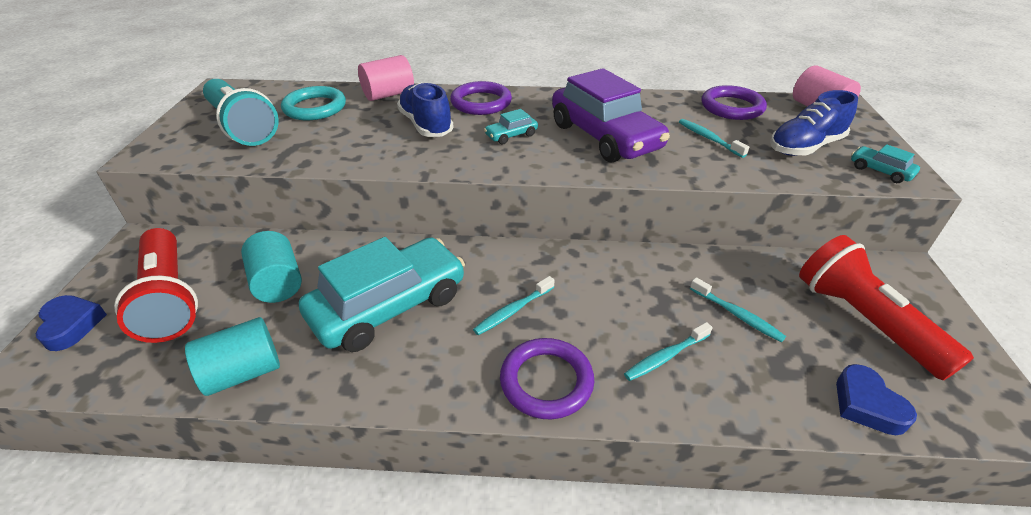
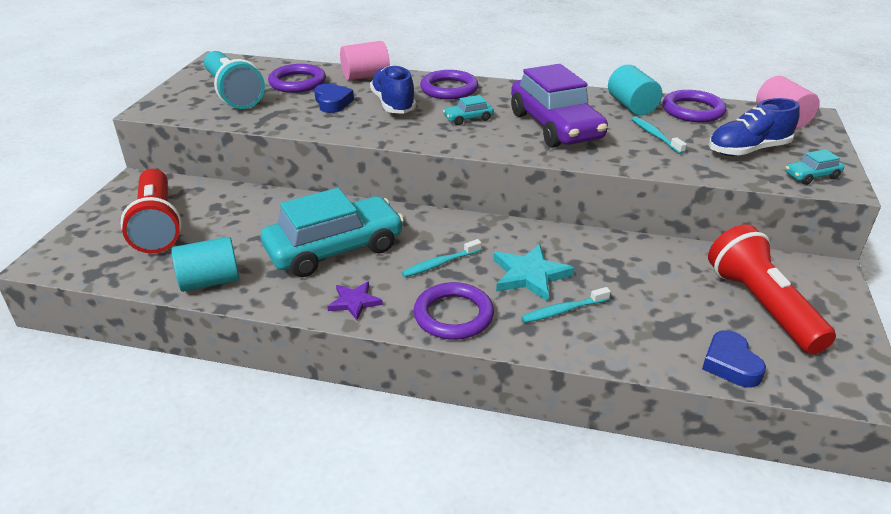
camera: 10 degrees right, 5 degrees down
blue heart [36,295,107,351] -> blue heart moved to [314,84,354,113]
turquoise cylinder [241,231,302,303] -> turquoise cylinder moved to [608,65,662,116]
turquoise ring [281,86,346,120] -> purple ring [268,64,326,93]
turquoise toothbrush [690,277,786,343] -> none
turquoise car [851,144,920,183] -> turquoise car turned 75 degrees counterclockwise [785,149,844,185]
none -> purple star [327,282,383,320]
none -> turquoise star [494,244,574,302]

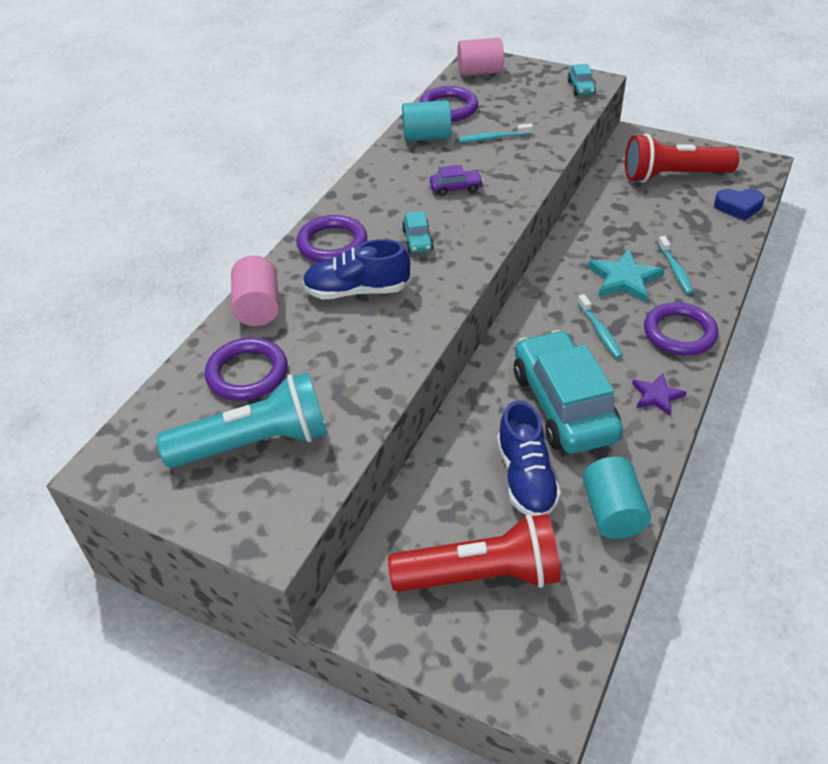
camera: 75 degrees left, 10 degrees up
blue heart [314,84,354,113] -> none
purple car [511,64,608,148] -> purple car [430,165,483,196], size x0.41
blue shoe [709,98,800,156] -> blue shoe moved to [497,401,561,516]

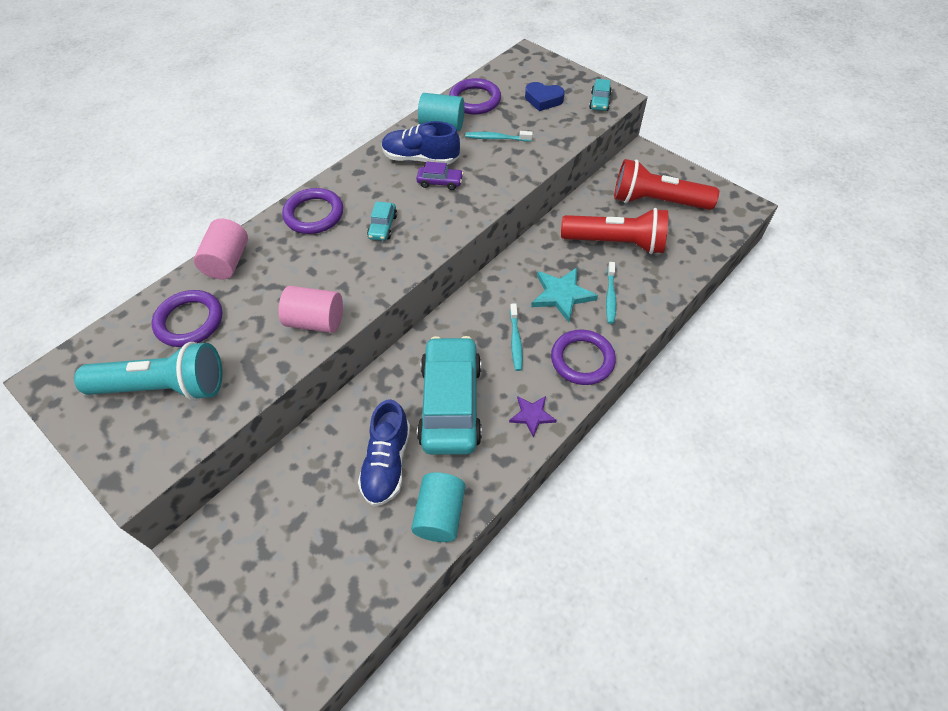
camera: 15 degrees right, 10 degrees up
blue shoe [302,239,410,299] -> blue shoe moved to [382,121,460,165]
red flashlight [388,514,561,592] -> red flashlight moved to [561,208,668,254]
pink cylinder [457,38,504,76] -> pink cylinder moved to [279,286,343,333]
blue heart [714,188,765,221] -> blue heart moved to [525,82,565,111]

